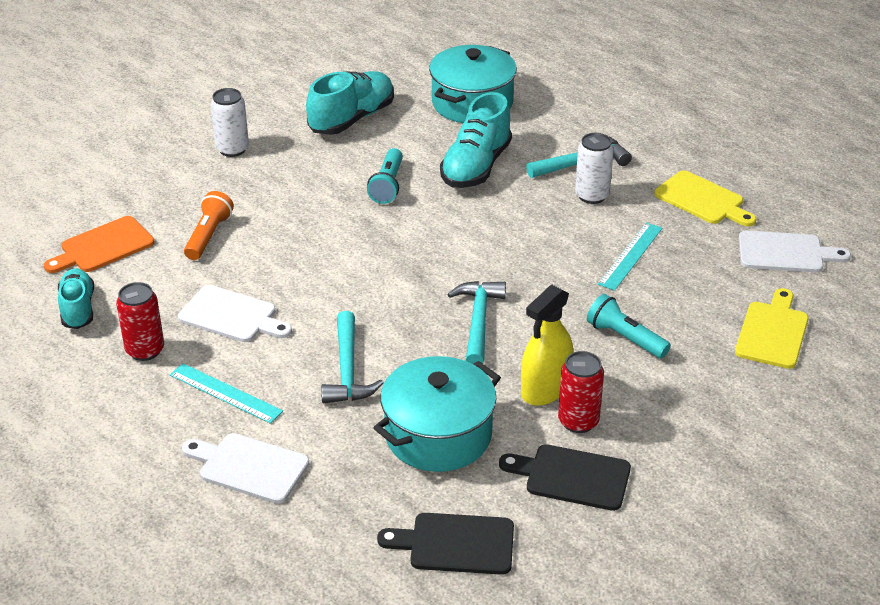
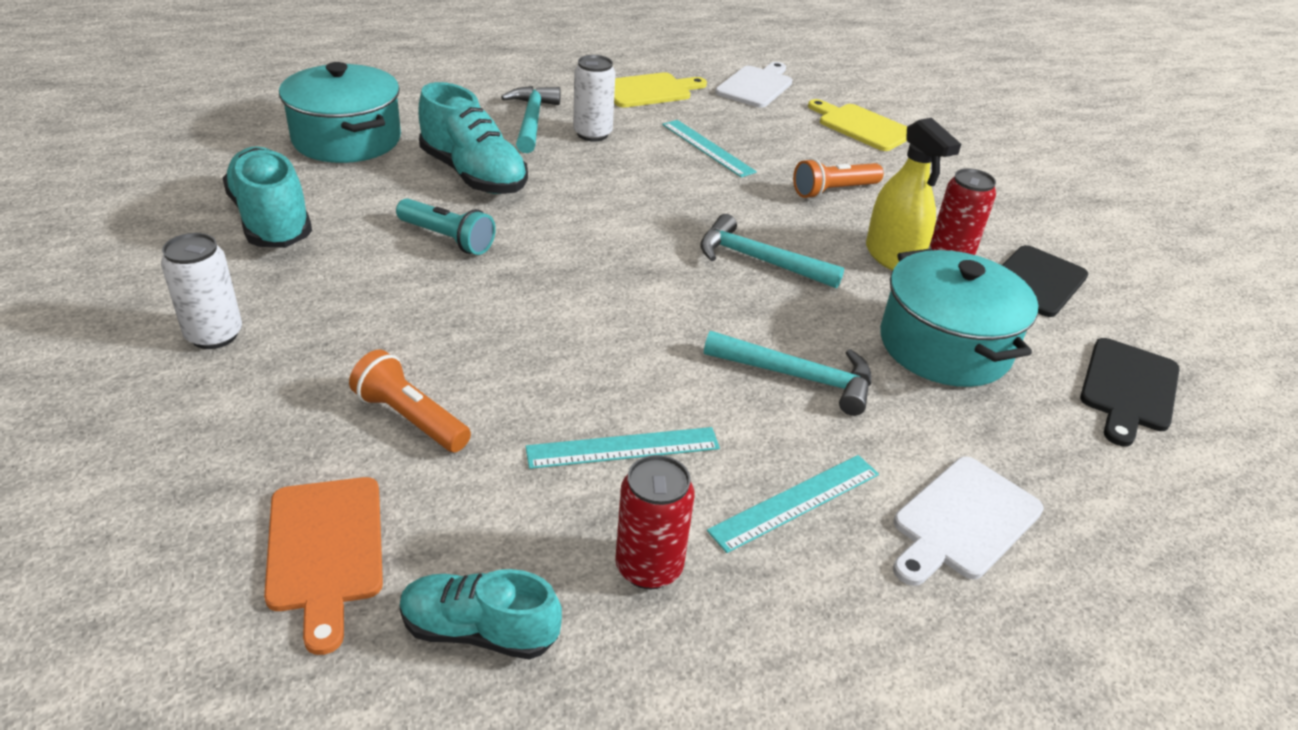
camera: 70 degrees left, 0 degrees up
white cutting board [178,285,292,342] -> turquoise ruler [525,427,720,469]
turquoise flashlight [587,294,671,359] -> orange flashlight [793,158,884,199]

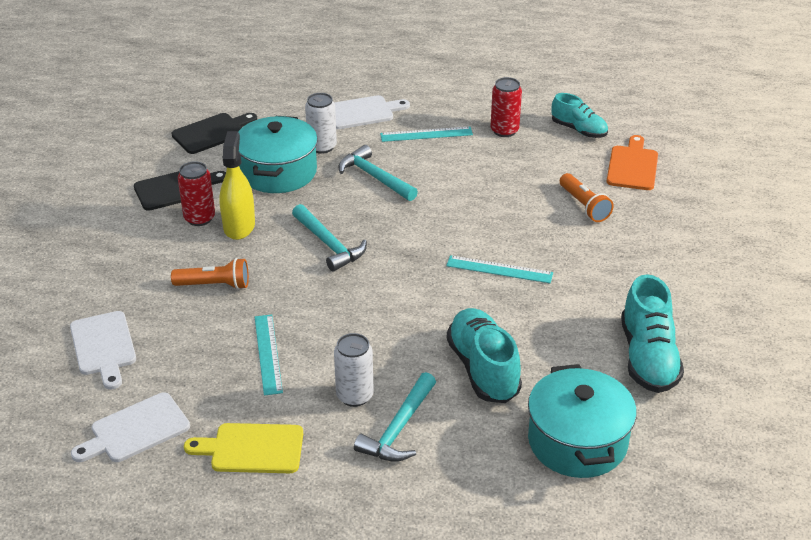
camera: 150 degrees left, 0 degrees up
white can [161,233,242,349] -> white can moved to [305,93,337,154]
turquoise flashlight [396,198,496,255] -> none
turquoise ruler [525,427,720,469] -> turquoise ruler moved to [446,255,553,283]
yellow cutting board [808,99,907,151] -> white cutting board [70,311,136,390]

